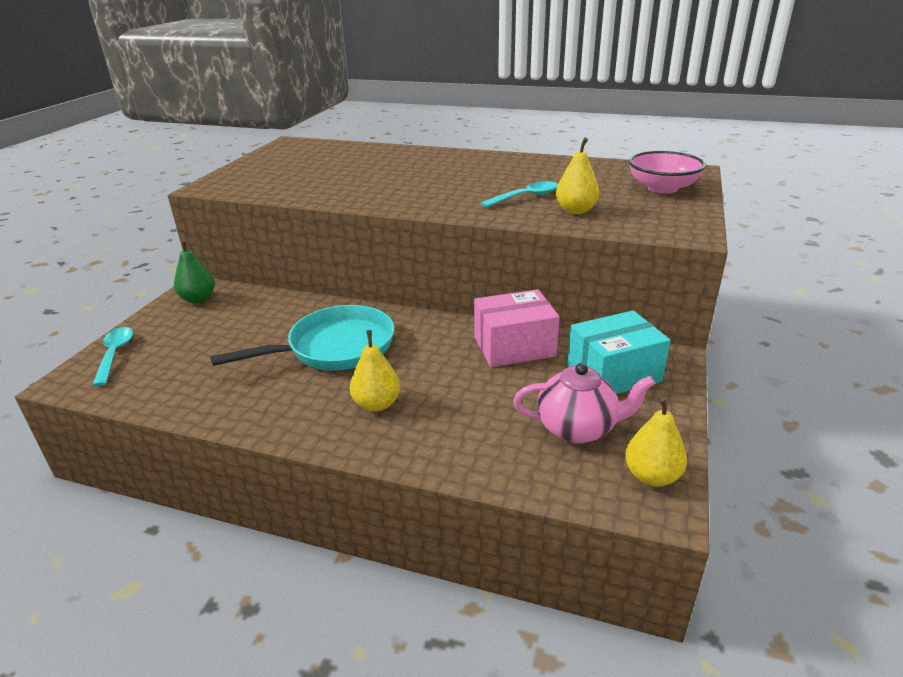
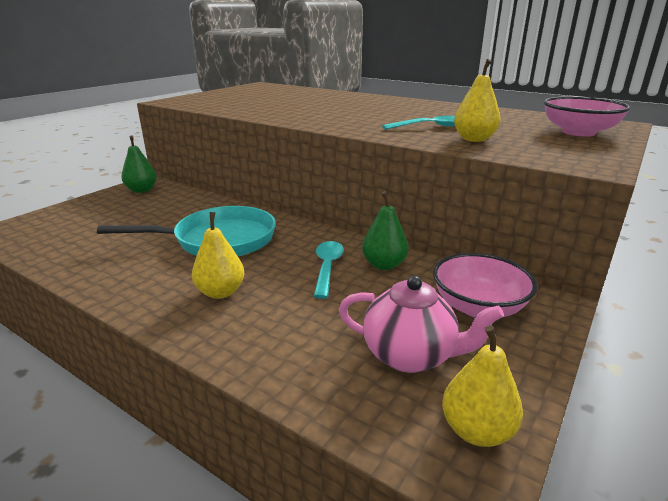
camera: 15 degrees right, 5 degrees down
turquoise spoon [92,327,133,386] -> turquoise spoon moved to [314,241,344,299]
pink box [474,289,560,367] -> green pear [362,191,409,270]
turquoise box [567,310,671,394] -> pink bowl [433,253,538,317]

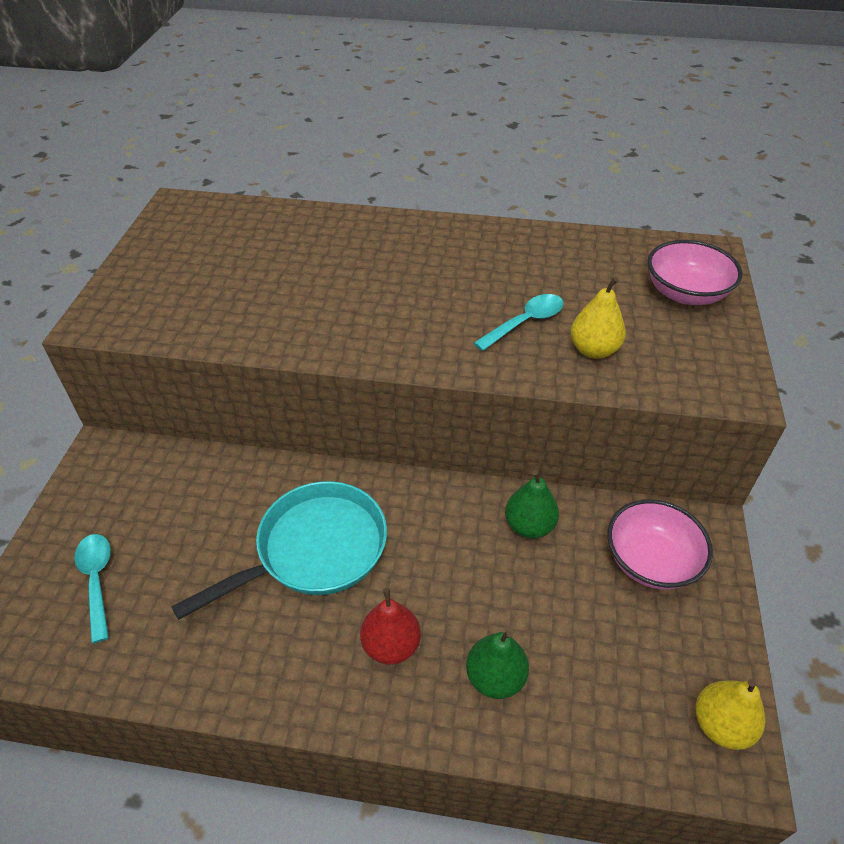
camera: 25 degrees left, 20 degrees up
green pear [121,135,157,193] -> green pear moved to [466,630,529,699]
yellow pear [192,212,245,299] -> red pear [360,588,421,665]
turquoise spoon [314,241,344,299] -> turquoise spoon moved to [74,534,111,643]
pink teapot [339,276,504,373] -> none

